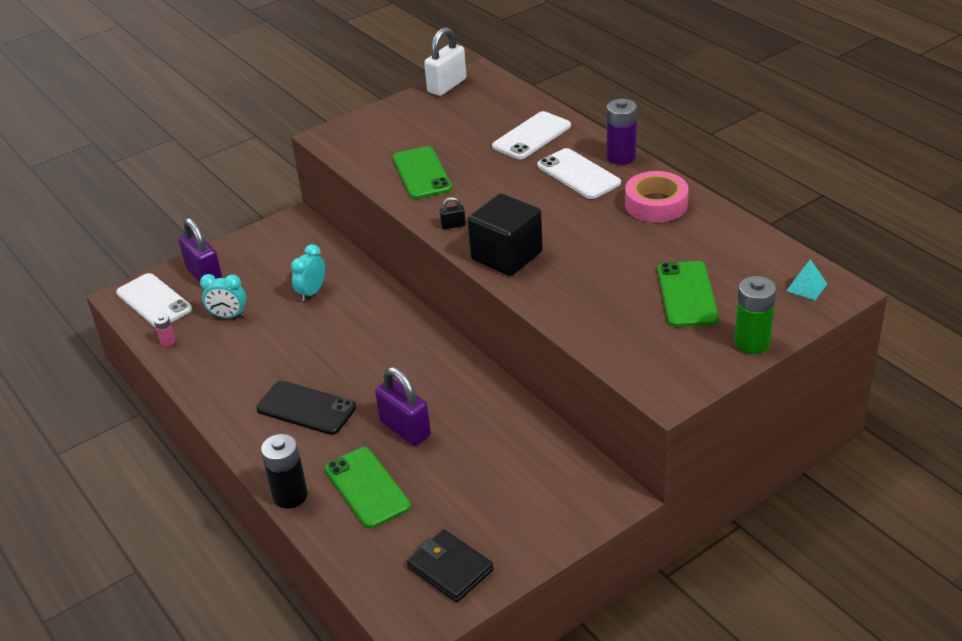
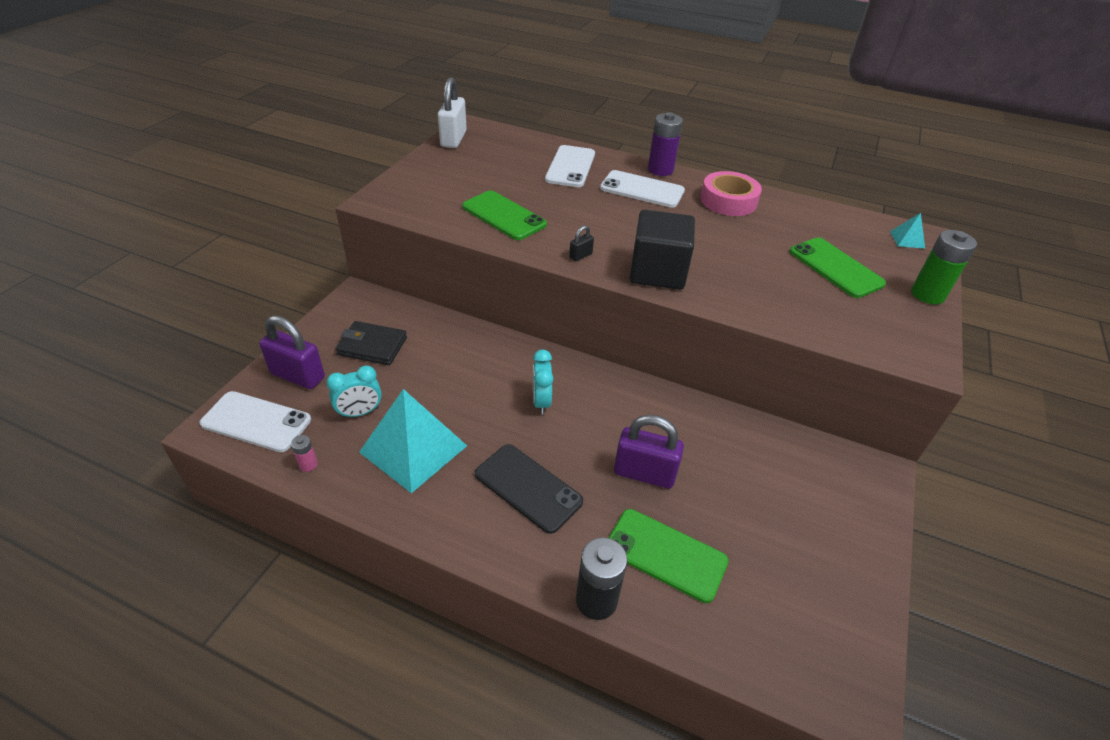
camera: 35 degrees left, 5 degrees up
black phone [256,381,356,435] -> black phone turned 45 degrees clockwise [475,444,583,534]
turquoise clock [291,244,325,301] -> turquoise clock moved to [533,350,553,415]
black wallet [407,529,494,602] -> black wallet moved to [335,321,407,365]
none -> turquoise pyramid [359,389,467,493]

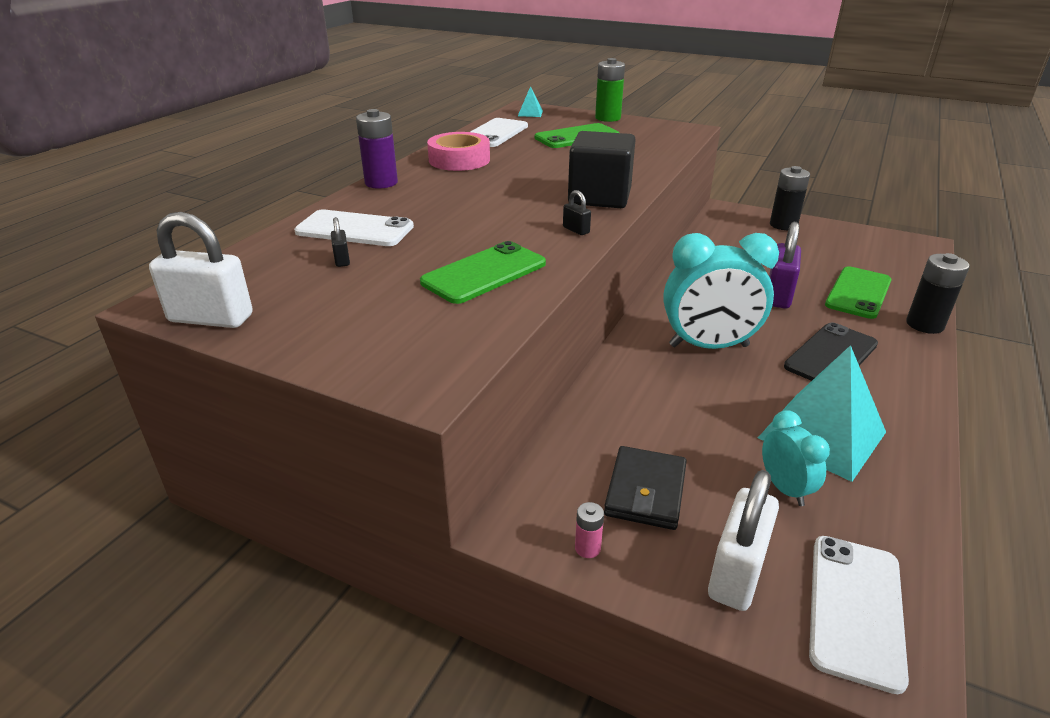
camera: 85 degrees left, 10 degrees down
purple padlock [259,315,325,389] -> white padlock [708,470,779,611]
pink battery [291,435,318,472] -> pink battery moved to [575,502,604,558]
turquoise clock [533,350,553,415] -> turquoise clock [664,233,779,349], size x1.92
white phone [600,170,685,208] -> white phone moved to [470,118,528,147]
none -> black padlock [331,217,350,267]
none -> black battery [770,166,810,230]

